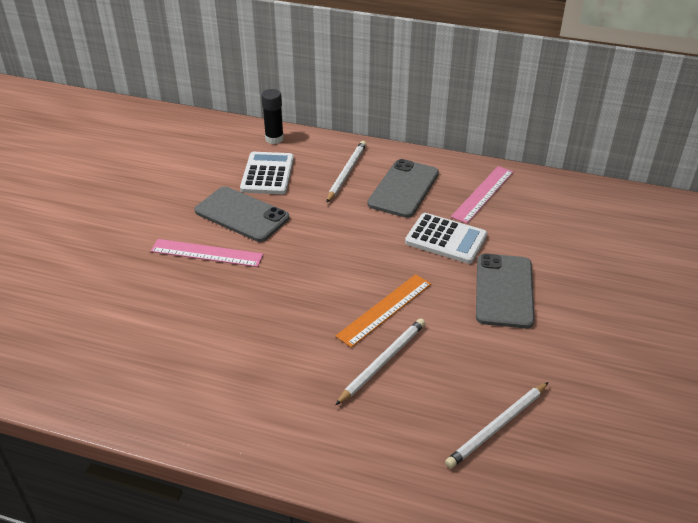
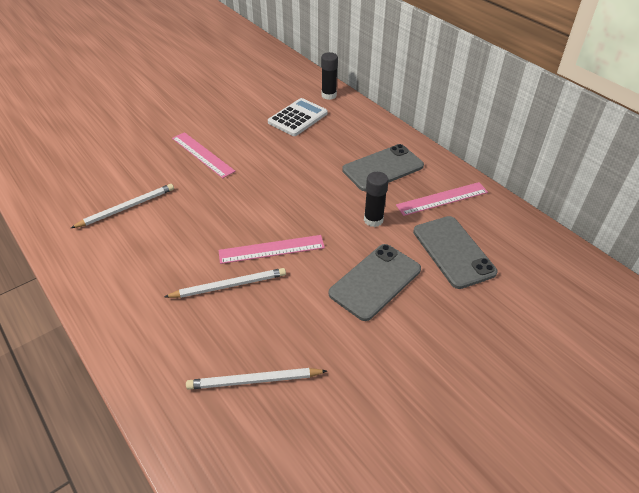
camera: 35 degrees right, 5 degrees up
grey phone [195,186,289,242] -> grey phone moved to [413,216,497,289]
white pencil [326,141,367,203] -> white pencil moved to [71,184,174,228]
orange ruler [335,274,431,348] -> pink ruler [218,235,325,264]
white calculator [405,213,487,264] -> black glue stick [364,172,388,227]

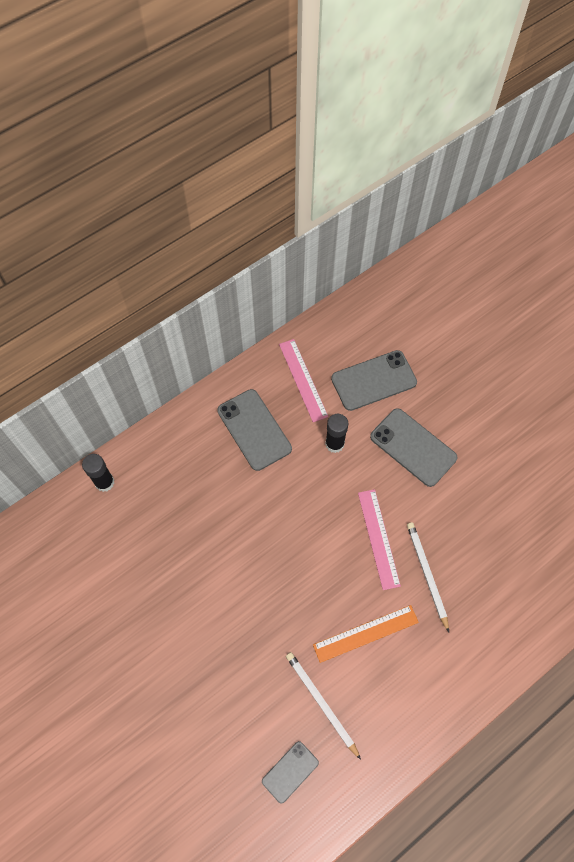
camera: 90 degrees left, 20 degrees up
pink ruler [172,132,235,178] -> none
white pencil [186,368,327,390] -> none
white calculator [268,98,328,136] -> none
none -> grey phone [262,741,319,804]
none -> orange ruler [313,605,419,663]

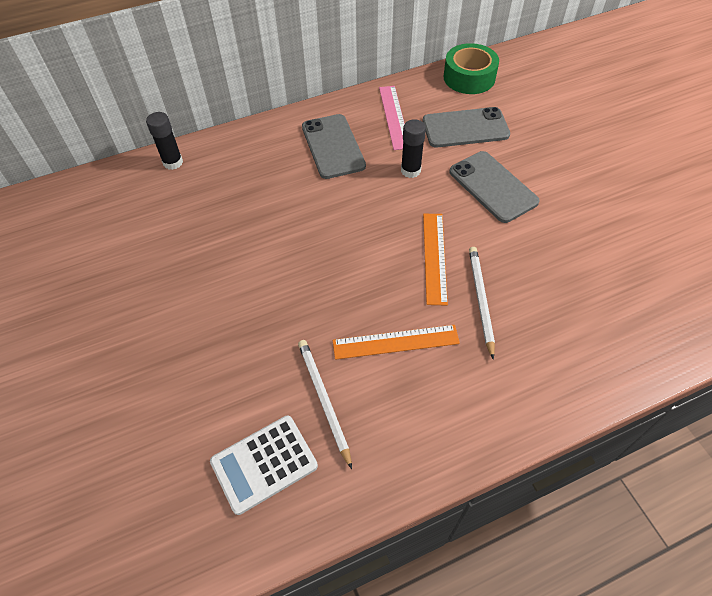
camera: 15 degrees right, 10 degrees down
grey phone [262,741,319,804] -> white calculator [210,415,318,515]
pink ruler [358,489,401,590] -> orange ruler [423,214,448,305]
none -> green tape [443,43,499,94]

